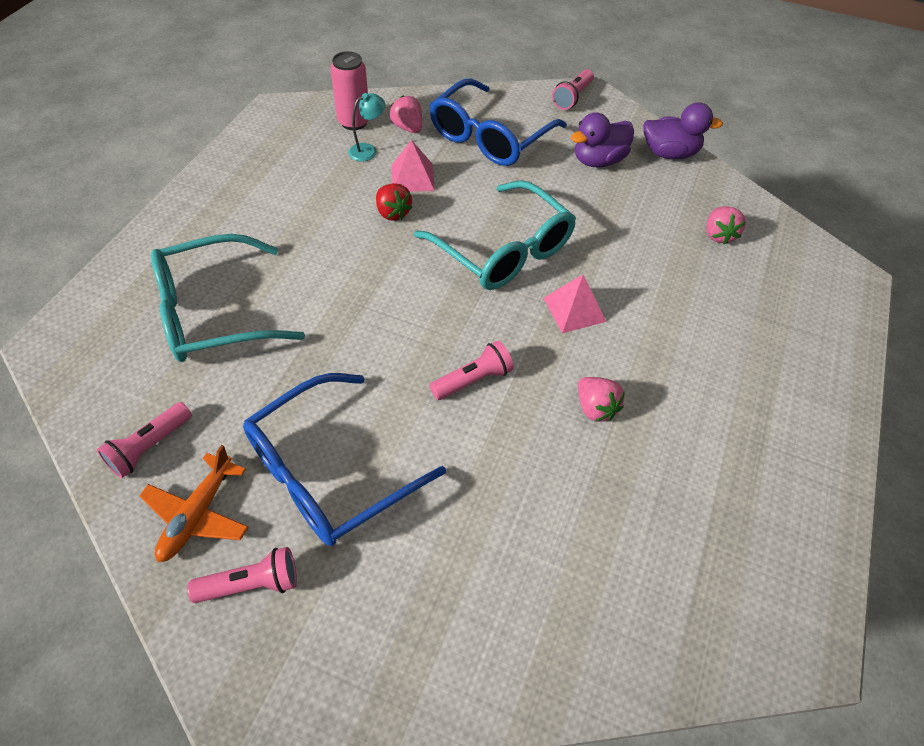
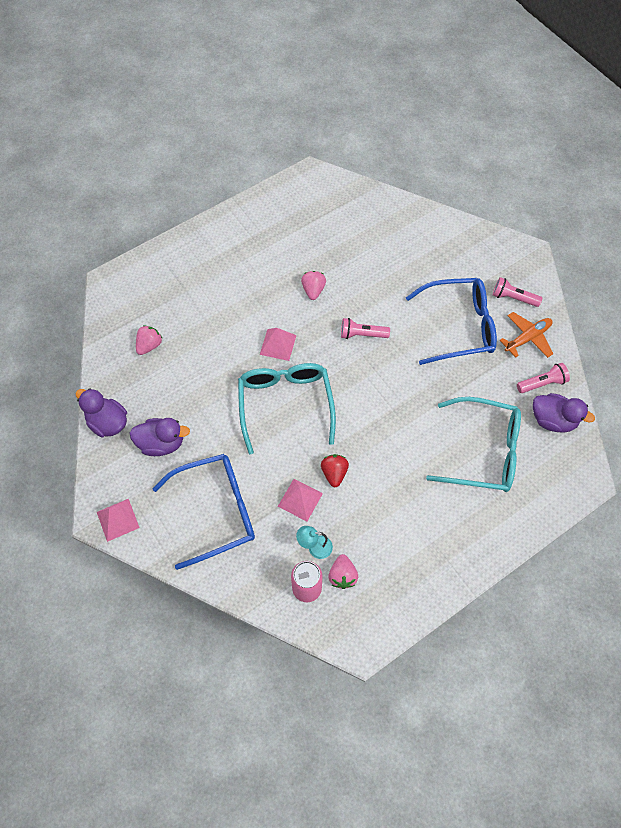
camera: 145 degrees left, 10 degrees up
pink strawberry [390,95,422,133] -> pink strawberry moved to [328,554,358,589]
pink flashlight [552,69,594,110] -> pink pyramid [97,499,139,542]
none -> purple duck [533,393,595,433]

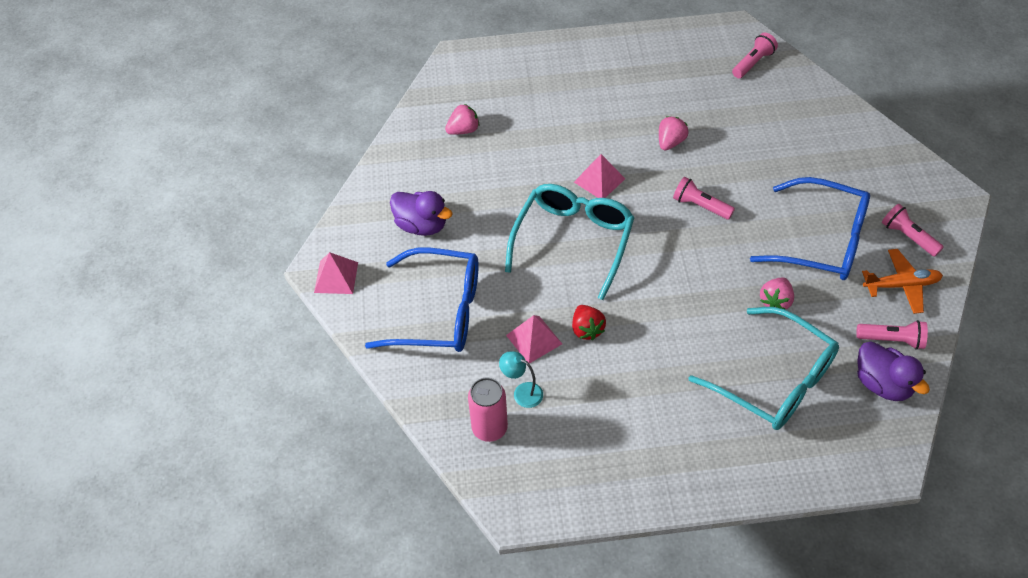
camera: 30 degrees right, 10 degrees down
purple duck [76,388,127,437] -> none
red strawberry [321,454,349,487] -> red strawberry turned 135 degrees clockwise [572,305,606,340]
pink strawberry [328,554,358,589] -> pink strawberry moved to [760,278,794,310]
none -> pink flashlight [732,33,778,78]

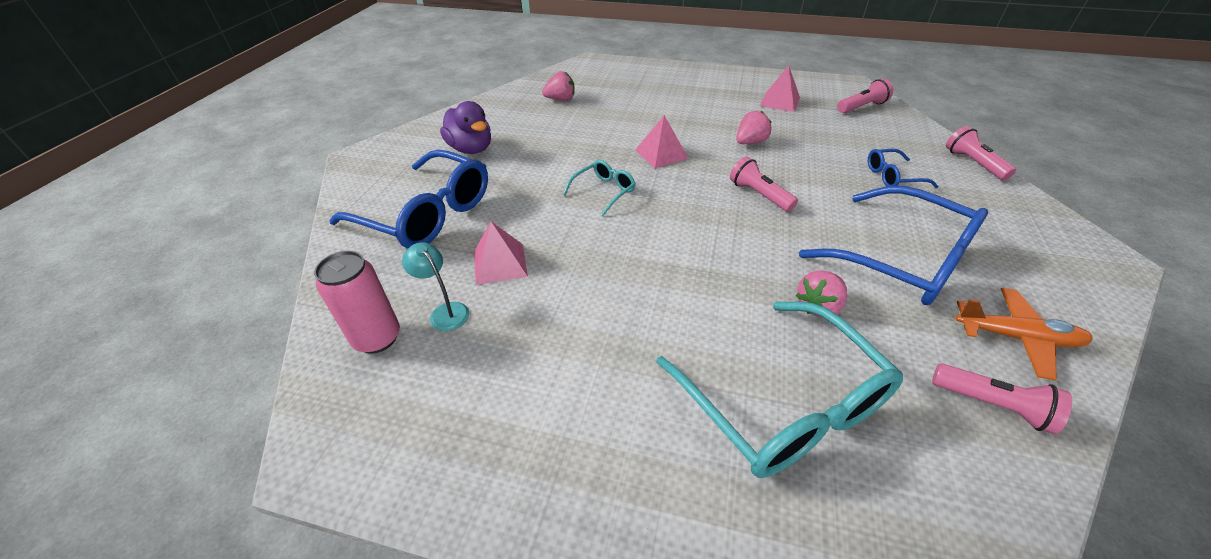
camera: 20 degrees right, 10 degrees down
pink pyramid [314,252,358,294] -> pink pyramid moved to [760,65,800,112]
turquoise glasses [505,184,635,300] -> turquoise glasses [563,160,636,216], size x0.47
red strawberry [572,305,606,340] -> none
purple duck [857,341,930,401] -> none
pink flashlight [882,204,944,257] -> pink flashlight moved to [946,126,1016,180]
none -> blue glasses [868,149,938,188]

